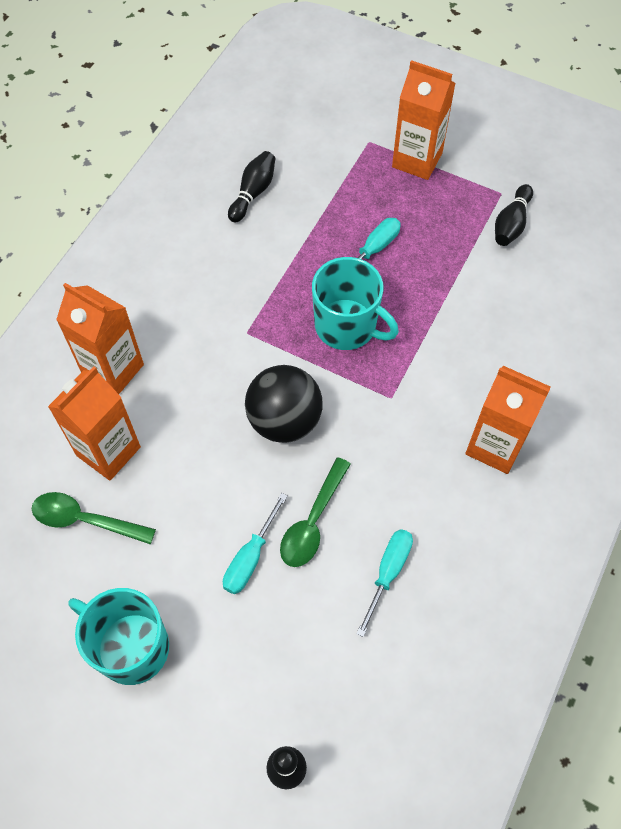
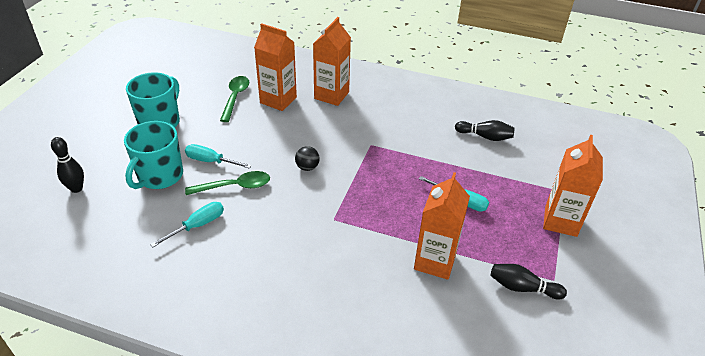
camera: 80 degrees right, 20 degrees down
black ball [245,365,323,443] -> black ball [295,146,320,171], size x0.48
green spoon [280,457,351,567] -> green spoon turned 150 degrees clockwise [185,171,270,195]
turquoise mug [312,257,399,350] -> turquoise mug moved to [124,121,183,189]
turquoise screwdriver [356,529,413,637] -> turquoise screwdriver turned 60 degrees counterclockwise [150,202,224,247]
orange carton [465,366,551,474] -> orange carton moved to [414,172,470,280]

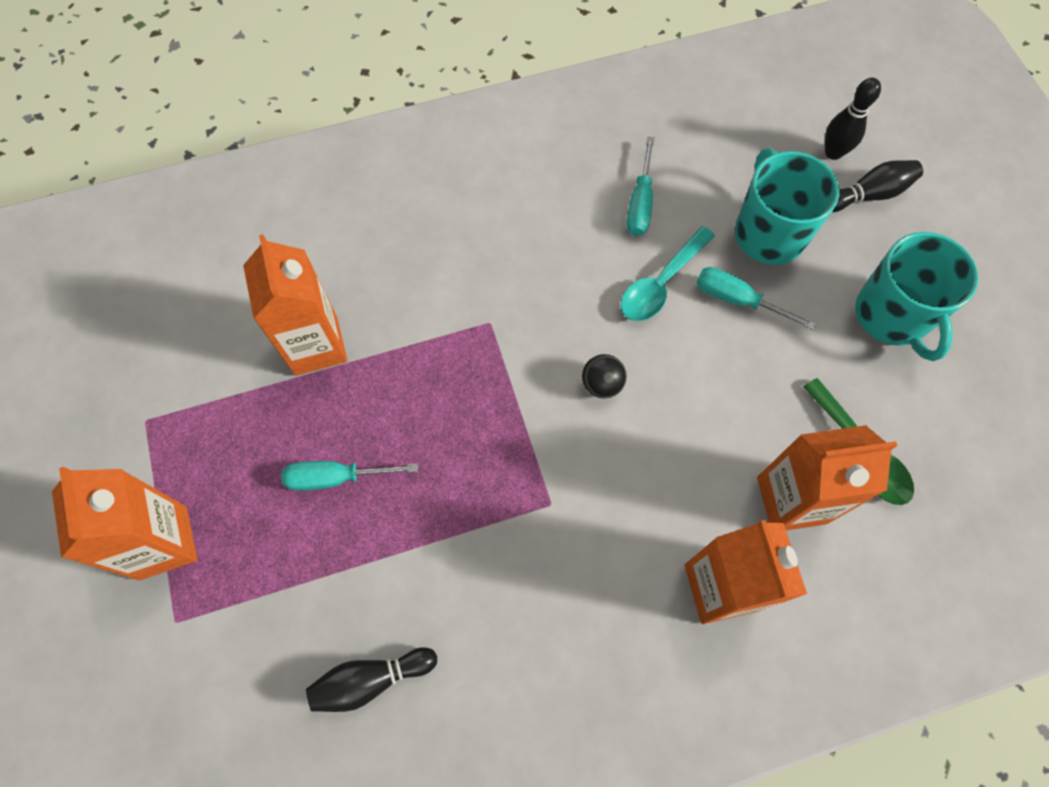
camera: 145 degrees right, 25 degrees up
turquoise screwdriver [185,144,252,169] -> turquoise screwdriver turned 135 degrees counterclockwise [696,267,816,330]
green spoon [185,171,270,195] -> turquoise spoon [621,226,715,321]
black bowling pin [491,264,567,299] -> black bowling pin moved to [832,160,923,212]

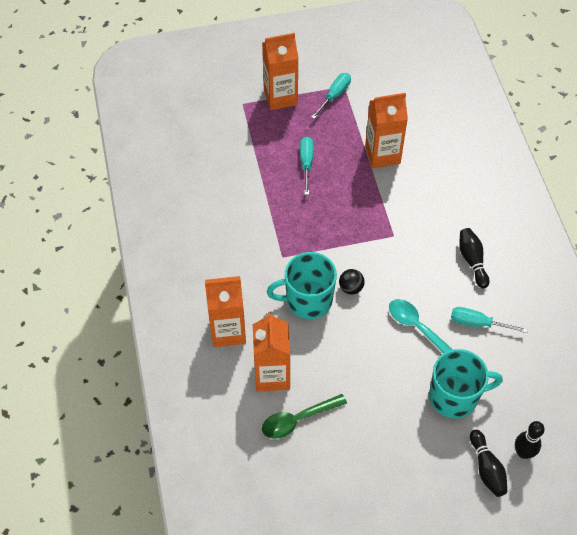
camera: 95 degrees right, 10 degrees down
black bowling pin [306,647,437,712] -> black bowling pin moved to [459,228,489,288]
turquoise screwdriver [696,267,816,330] -> turquoise screwdriver moved to [311,73,351,119]
turquoise mug [855,232,978,361] -> turquoise mug moved to [267,252,337,319]

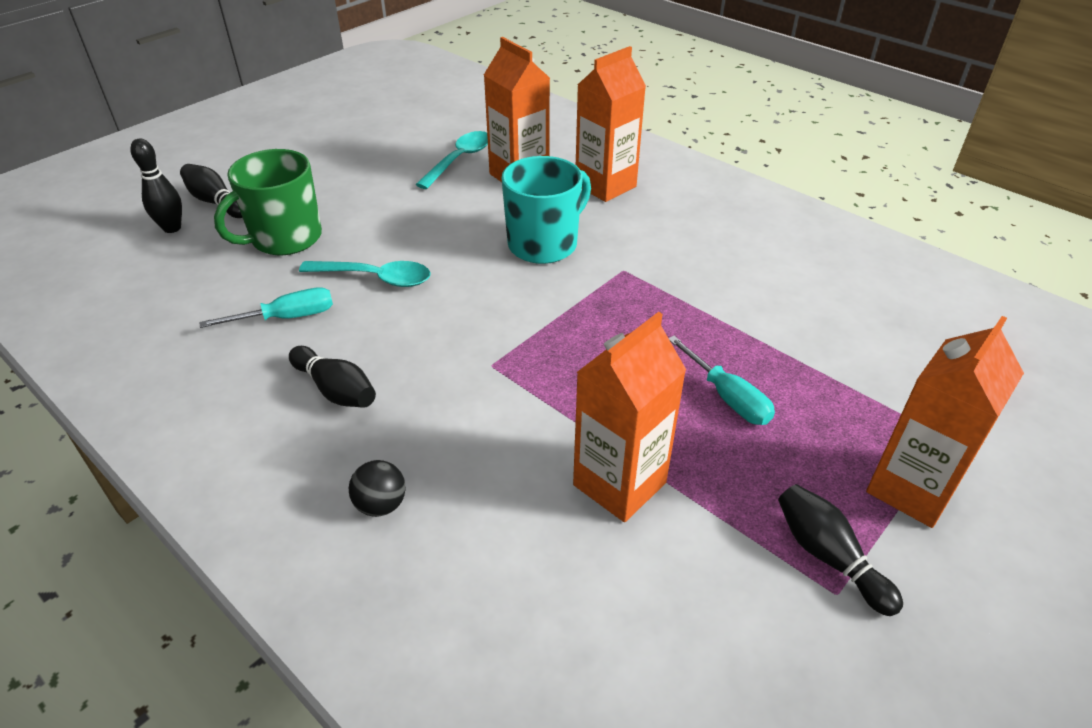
camera: 145 degrees right, 15 degrees down
green spoon [262,394,347,439] -> turquoise spoon [415,131,488,189]
turquoise screwdriver [311,73,351,119] -> black bowling pin [778,484,903,616]
black ball [339,269,365,295] -> black ball moved to [349,460,406,517]
turquoise mug [429,349,503,419] -> green mug [214,149,322,255]

